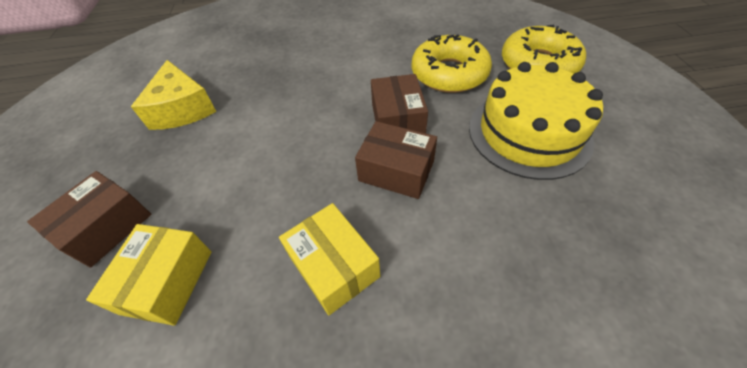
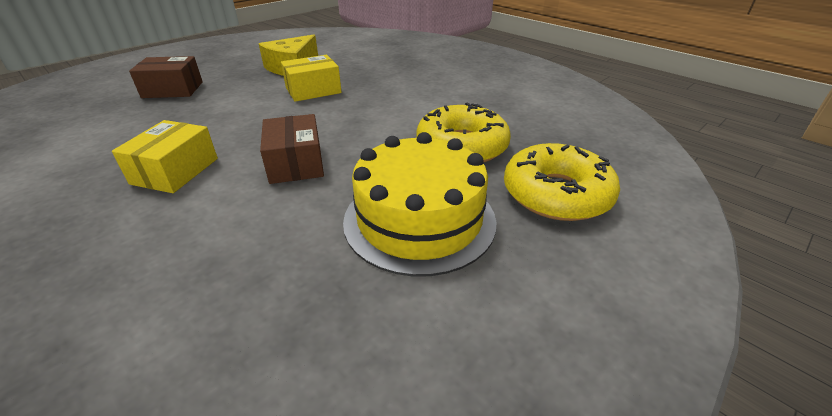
camera: 50 degrees right, 15 degrees down
yellow box [86,224,212,326] -> yellow box moved to [281,55,342,102]
brown box [371,74,428,133] -> none

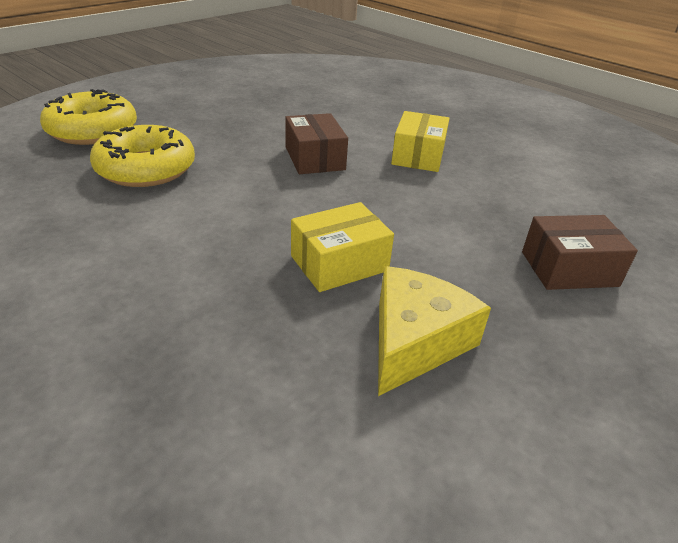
camera: 175 degrees right, 0 degrees up
yellow cake [343,132,496,276] -> none

